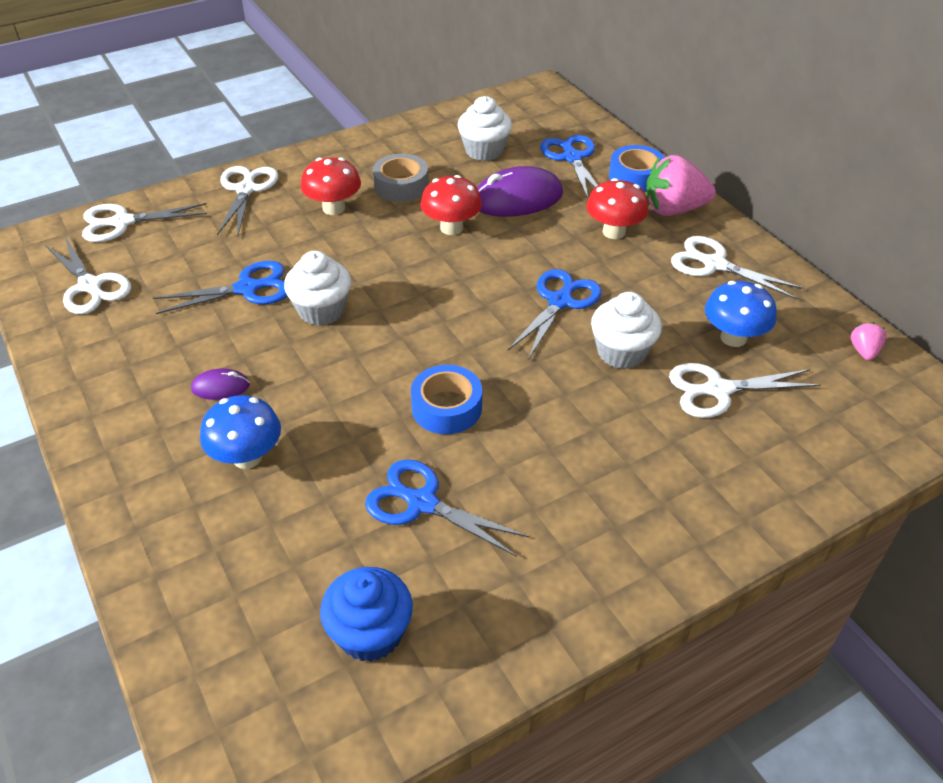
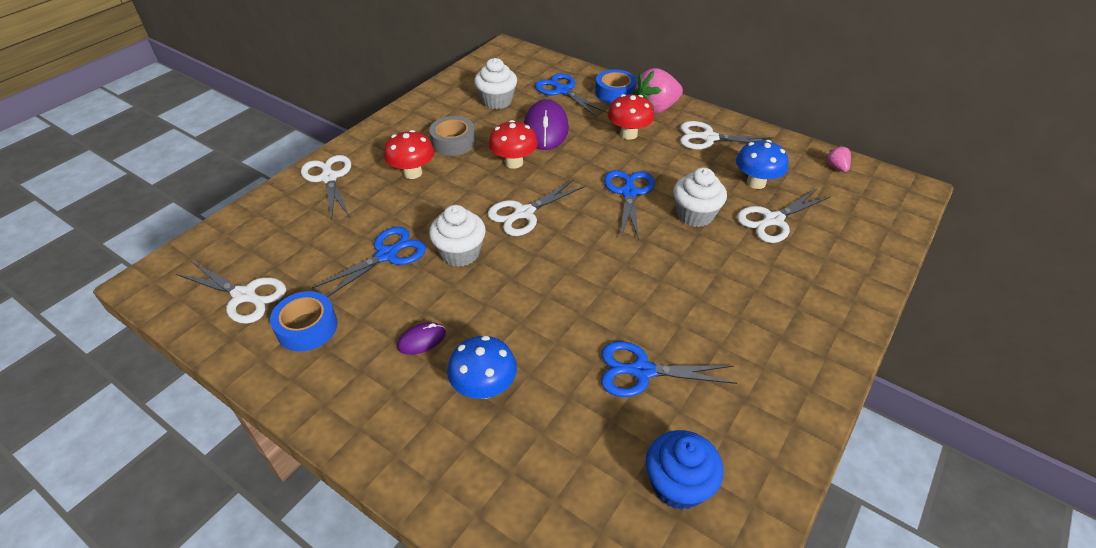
camera: 25 degrees left, 0 degrees up
white scissors [82,203,207,242] -> white scissors moved to [488,179,585,236]
blue tape [411,365,482,434] -> blue tape moved to [270,291,338,352]
purple mouse [477,166,563,217] -> purple mouse turned 45 degrees counterclockwise [524,99,569,150]

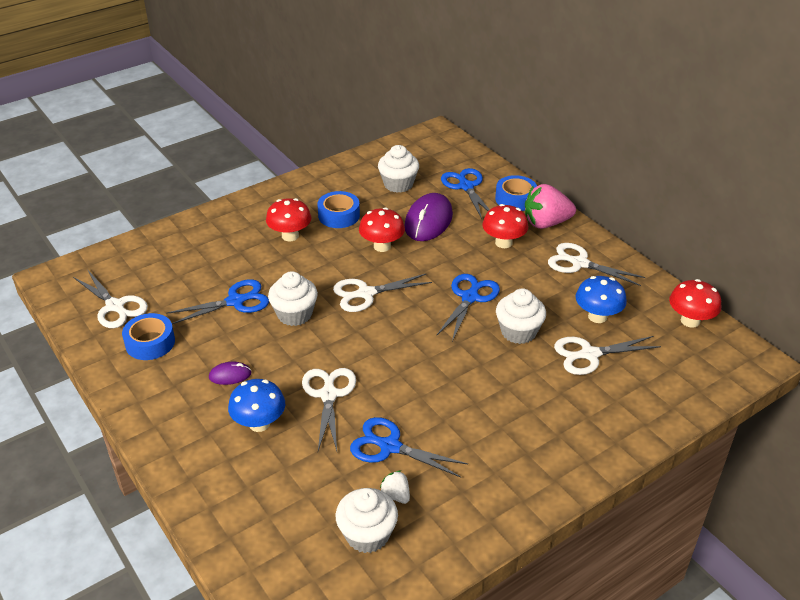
camera: 20 degrees right, 5 degrees down
white scissors [301,155,351,220] -> white scissors moved to [302,368,356,451]
grey tape [429,116,476,156] -> blue tape [317,191,360,228]
blue cupcake [646,430,724,510] -> white cupcake [336,488,398,553]
pink strawberry [825,145,851,172] -> red mushroom [669,279,721,328]
none -> white strawberry [380,471,410,504]

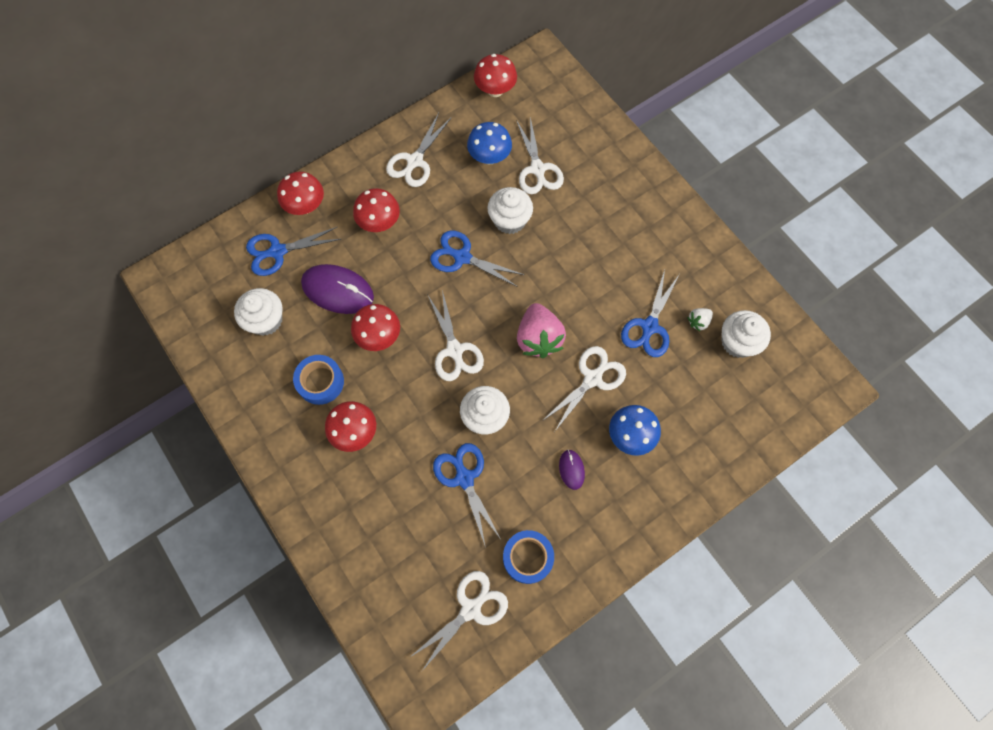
camera: 90 degrees left, 30 degrees up
white scissors [302,368,356,451] -> white scissors turned 135 degrees clockwise [542,346,626,431]
blue tape [495,175,537,211] -> red mushroom [277,172,324,215]
pink strawberry [525,184,576,229] -> pink strawberry moved to [517,303,566,358]

